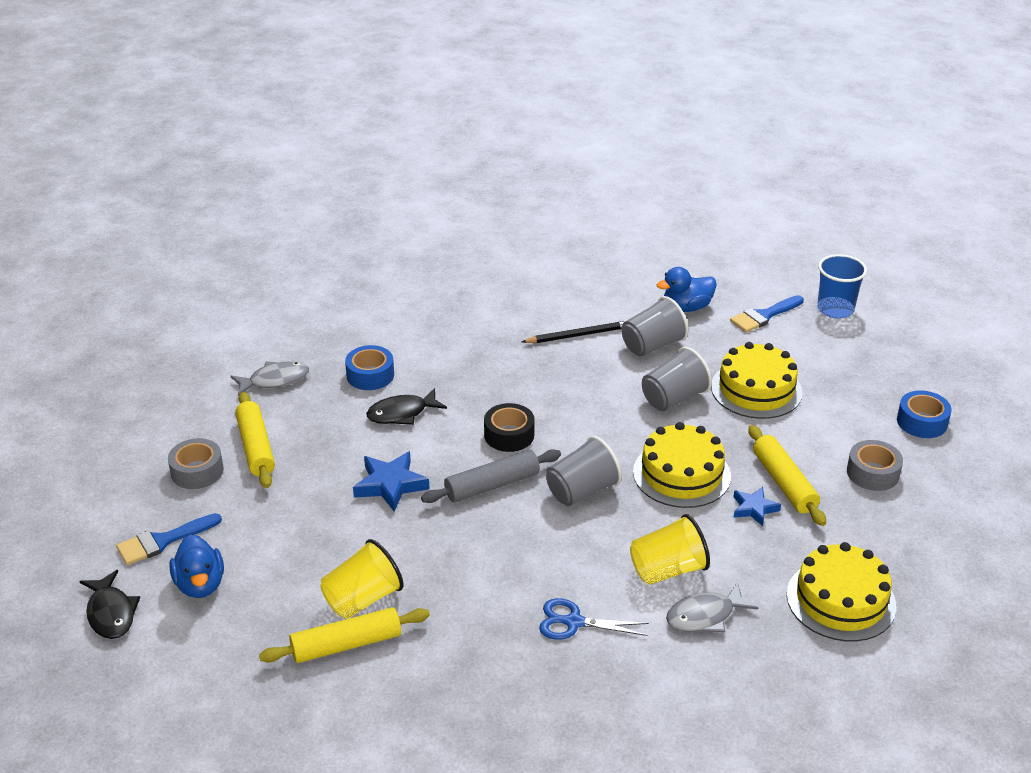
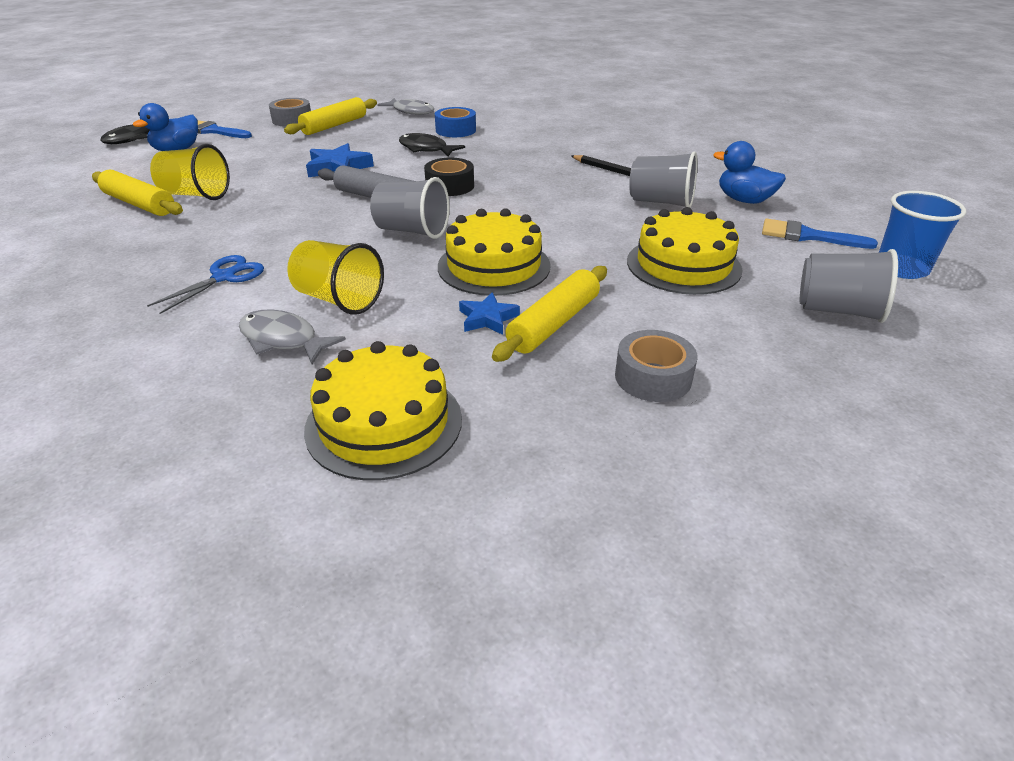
camera: 55 degrees right, 0 degrees up
blue scissors [539,598,649,640] -> blue scissors turned 60 degrees clockwise [147,255,264,314]
grey cup [642,347,712,411] -> grey cup moved to [800,249,898,323]
blue tape [897,390,952,438] -> none

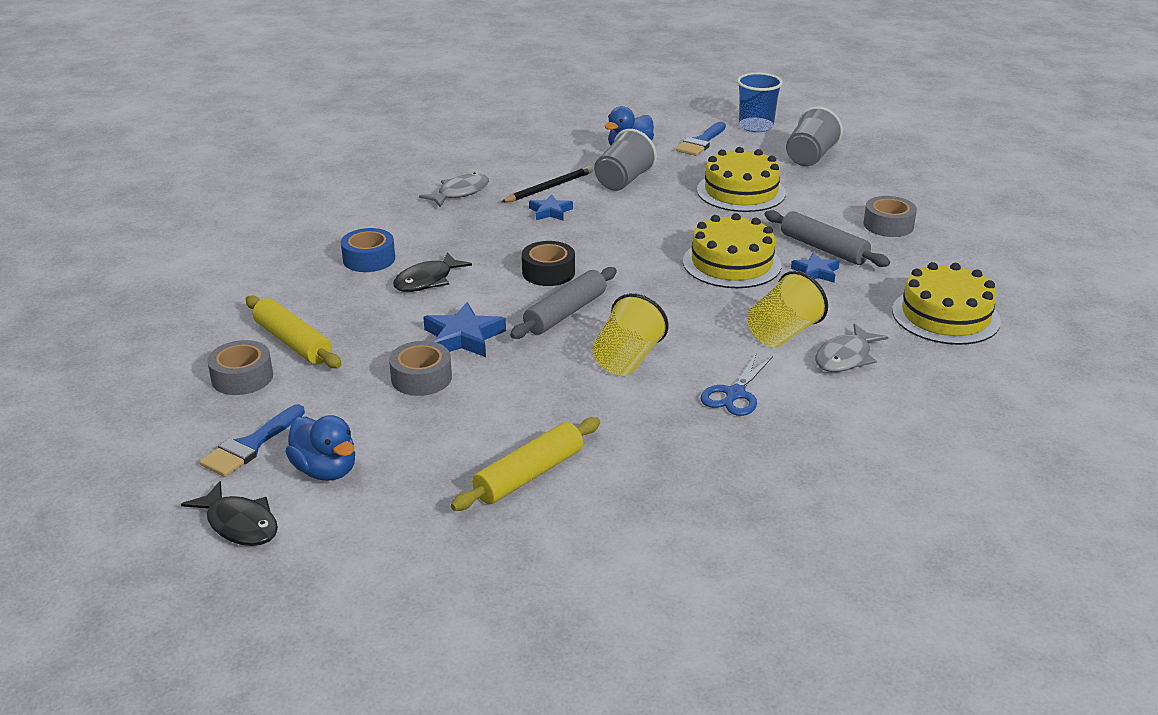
camera: 80 degrees left, 5 degrees down
blue scissors [147,255,264,314] -> blue scissors turned 105 degrees counterclockwise [701,354,773,416]
yellow cup [150,144,230,200] -> yellow cup moved to [592,293,668,376]
grey cup [370,177,450,239] -> none
grey fish [377,98,434,115] -> grey fish moved to [419,172,489,208]
yellow rolling pin [492,266,607,362] -> grey rolling pin [765,210,890,267]
none -> grey tape [389,341,452,396]
none -> blue star [529,194,573,221]

